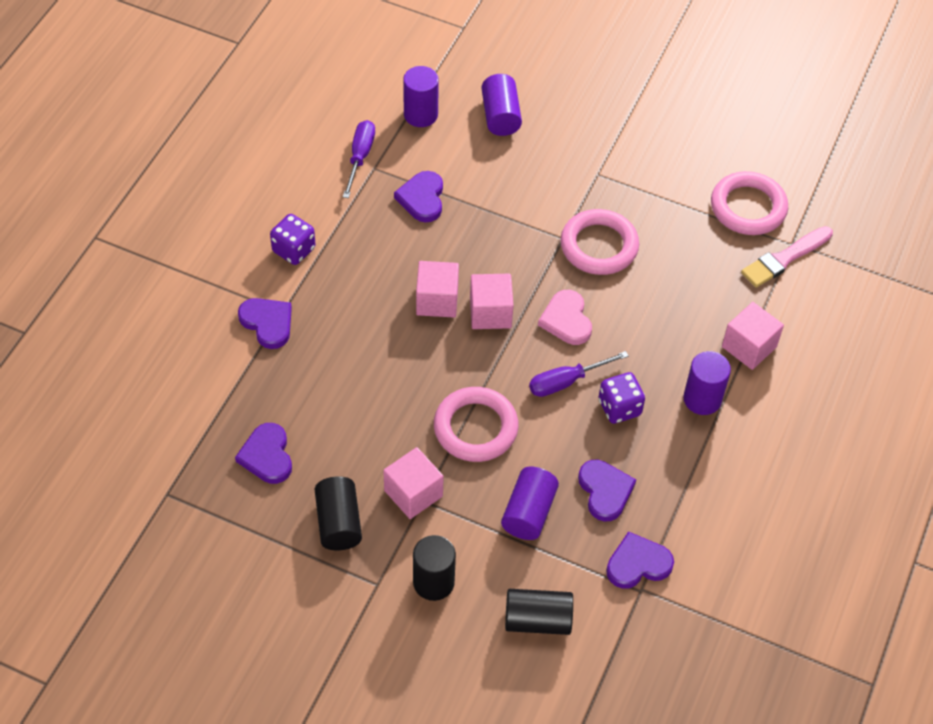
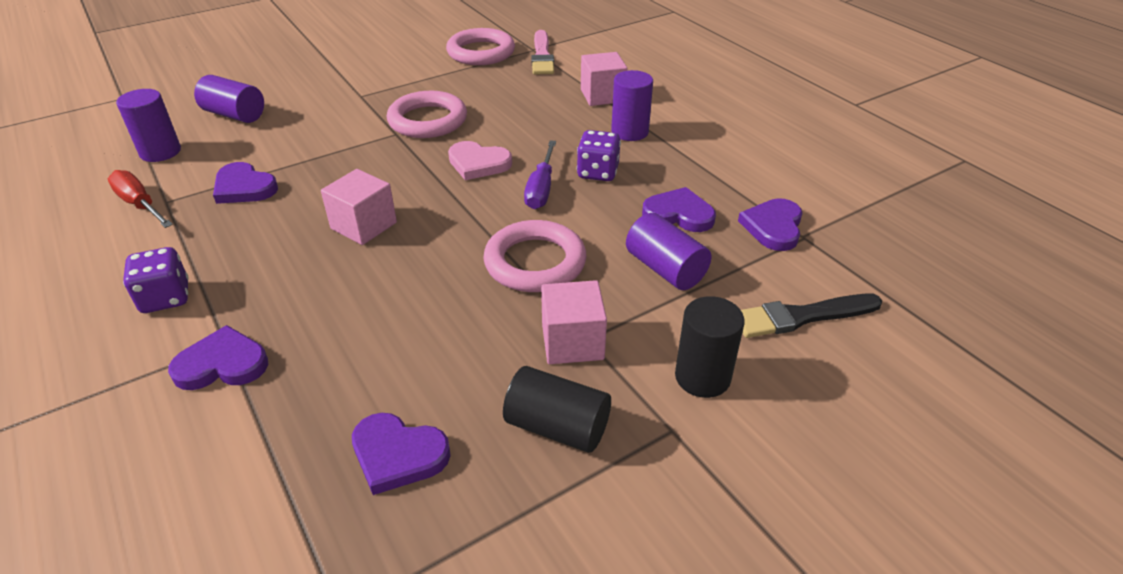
camera: 55 degrees left, 15 degrees down
purple screwdriver [343,120,375,198] -> red screwdriver [108,170,173,228]
pink cube [470,274,514,329] -> none
black cylinder [505,589,573,635] -> black brush [741,294,882,338]

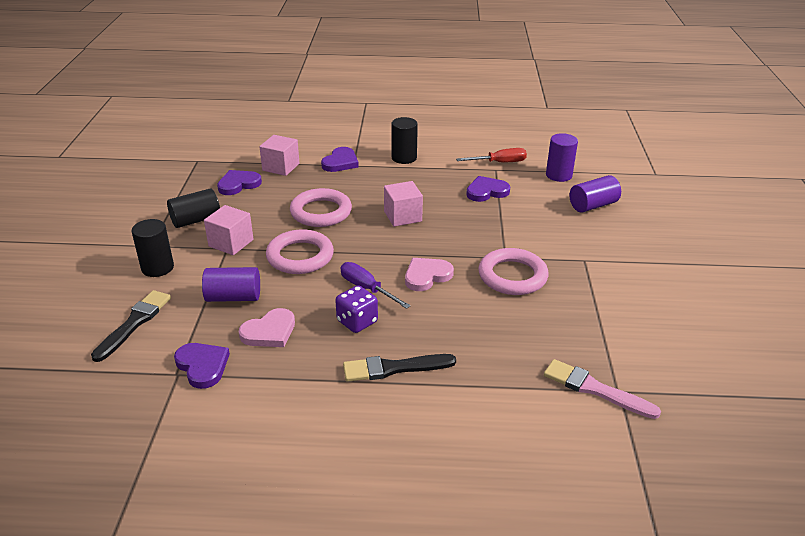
camera: 125 degrees right, 5 degrees down
purple dice [123,247,189,313] -> black cylinder [392,117,418,164]
pink ring [446,28,515,65] -> pink ring moved to [290,188,352,227]
pink cube [581,52,627,106] -> pink cube moved to [260,135,299,176]
purple cylinder [611,70,653,141] -> black brush [343,354,456,382]
purple heart [642,187,716,232] -> pink heart [239,308,295,347]

